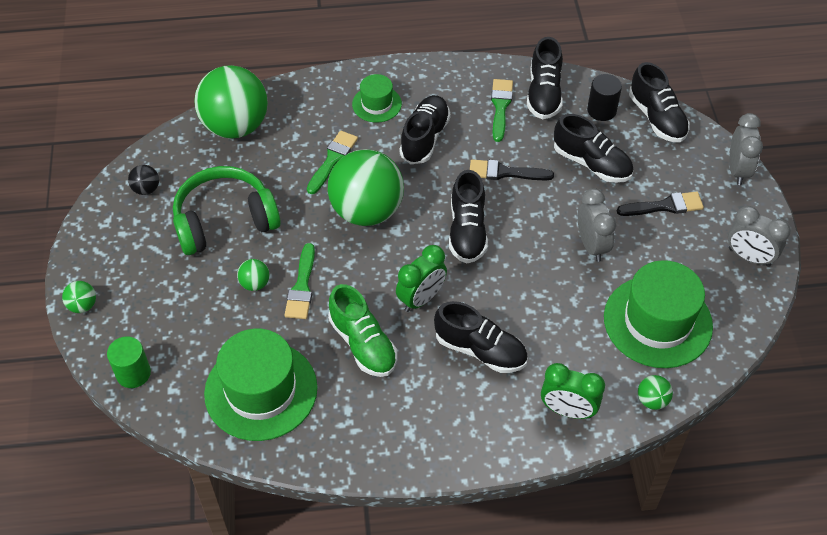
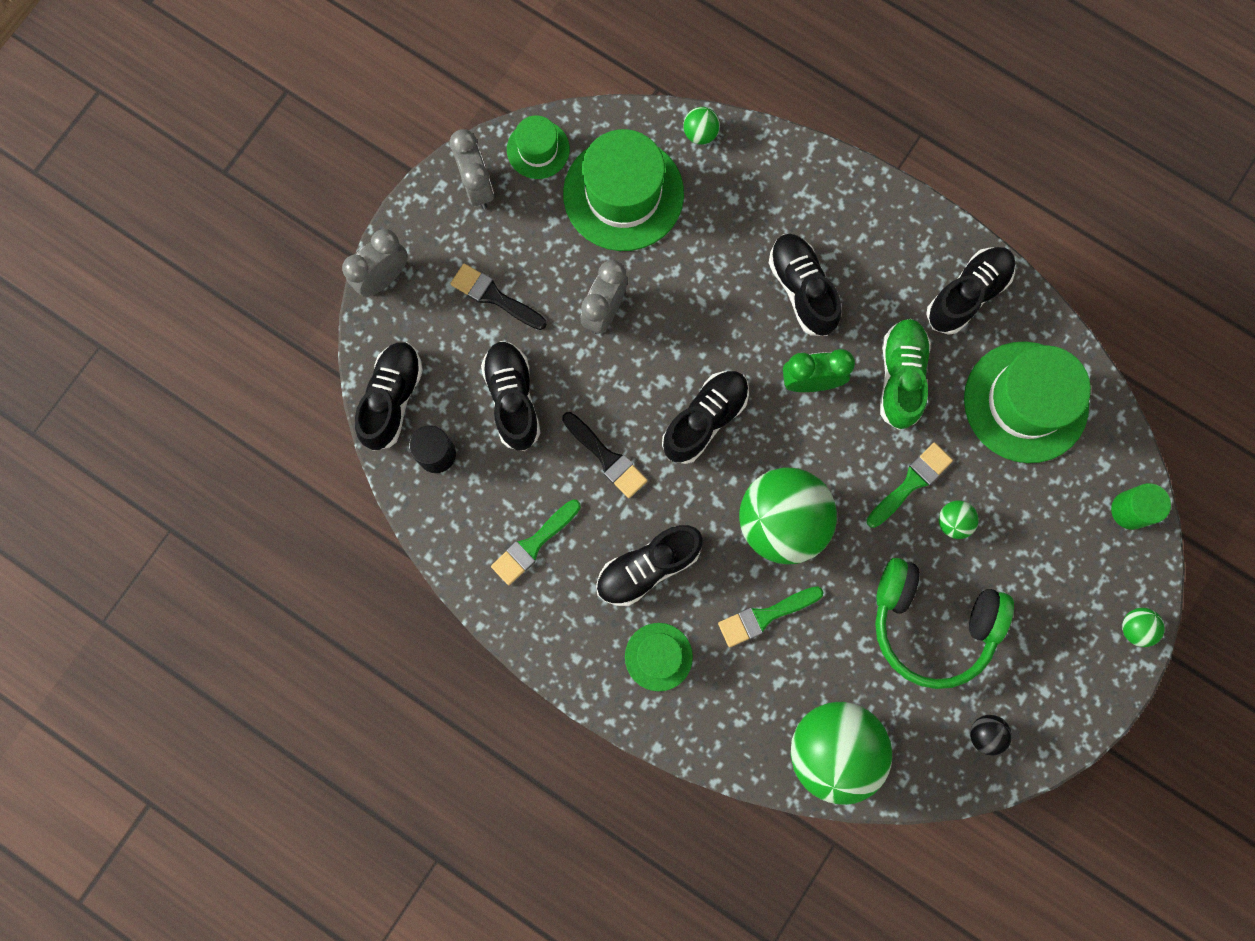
camera: 140 degrees left, 25 degrees up
black shoe [527,37,563,119] -> black shoe moved to [926,247,1015,335]
green clock [541,363,605,419] -> none
none -> green hat [507,115,570,179]

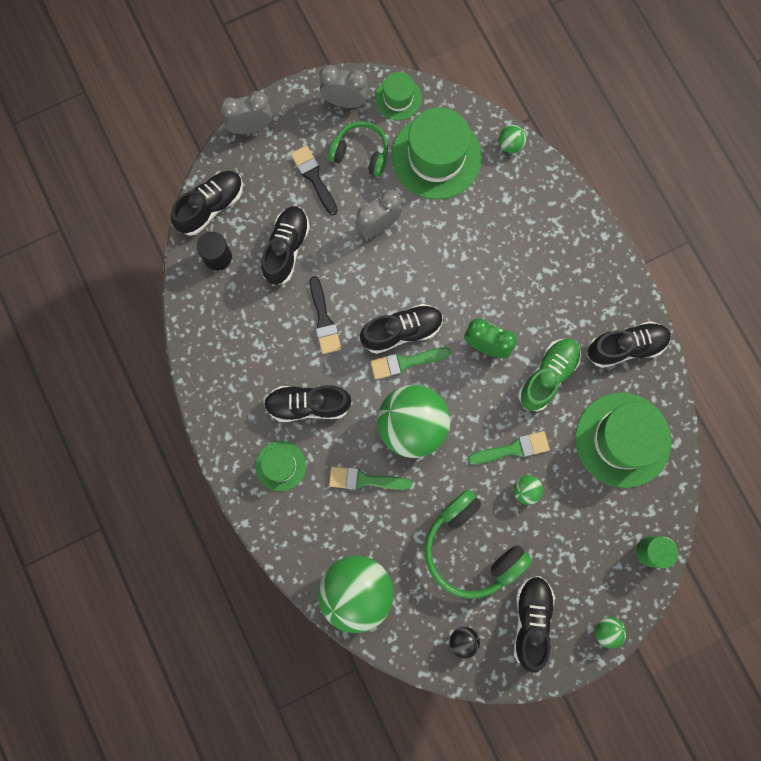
camera: 30 degrees right, 0 degrees up
grey clock [450,129,494,209] -> grey clock turned 90 degrees counterclockwise [319,65,368,108]
green brush [491,499,581,585] -> green brush moved to [370,348,451,380]
black shoe [769,234,841,336] -> black shoe moved to [514,576,555,673]
none -> green headphones [328,121,388,177]

